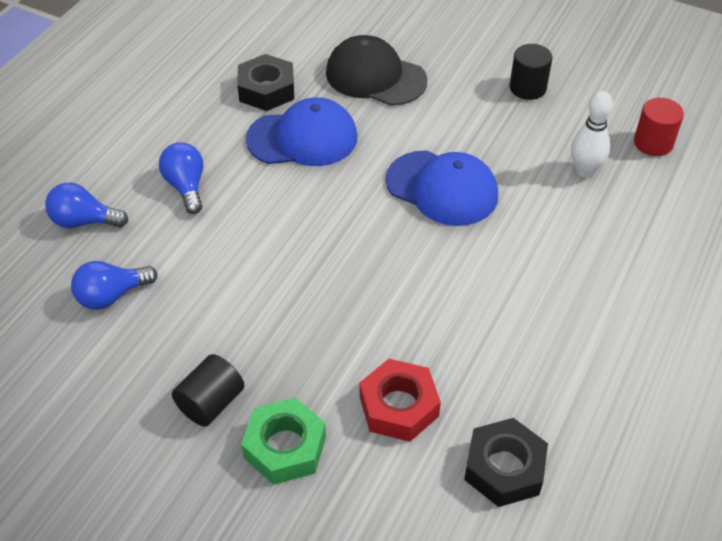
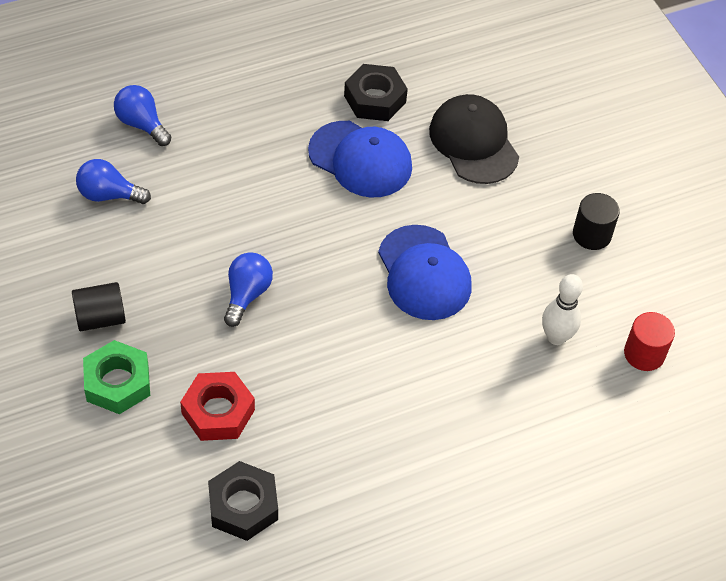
camera: 35 degrees right, 5 degrees up
blue light bulb [159,142,203,214] -> blue light bulb moved to [224,252,273,327]

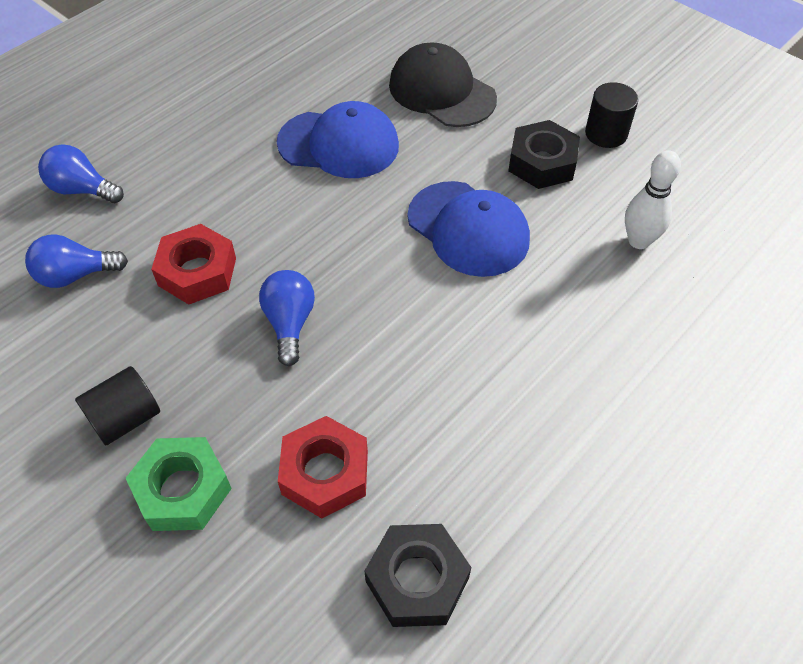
camera: 20 degrees left, 0 degrees up
black nut [344,64,408,121] -> black nut moved to [508,120,580,189]
red cylinder [624,312,675,371] -> none
none -> red nut [151,224,236,304]

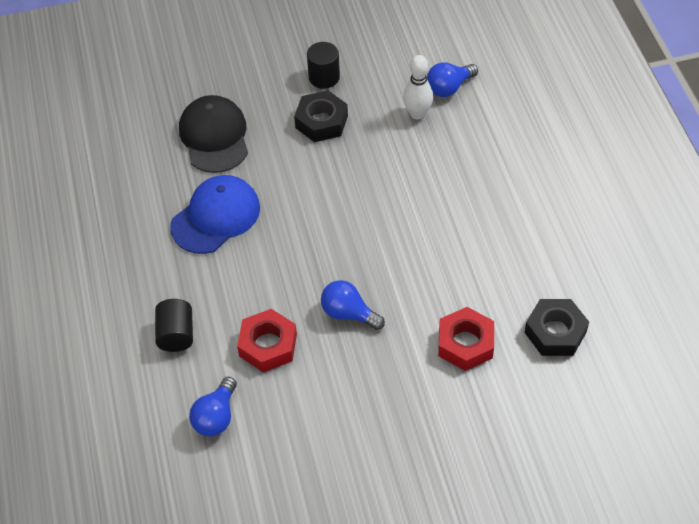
camera: 55 degrees left, 0 degrees up
blue light bulb [38,145,124,203] -> blue light bulb moved to [427,62,478,97]
black cylinder [75,366,160,445] -> black cylinder moved to [155,299,193,352]
green nut [126,437,232,531] -> none
black cap [389,42,497,127] -> black cap turned 90 degrees clockwise [179,95,248,173]
blue cap [407,181,530,277] -> none

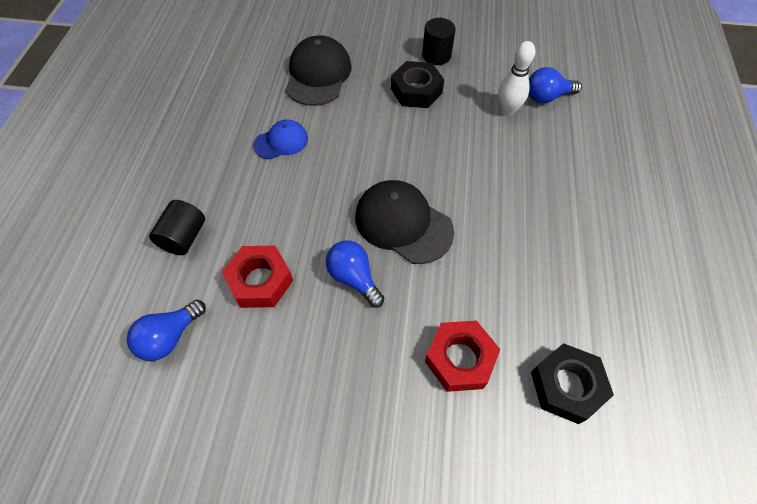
camera: 20 degrees right, 5 degrees up
blue cap [170,175,260,254] -> blue cap [253,119,308,159], size x0.59
none -> black cap [355,180,454,264]

